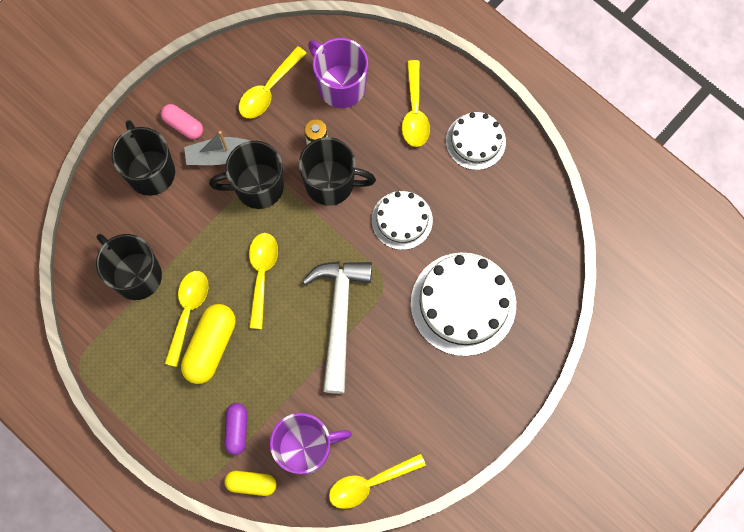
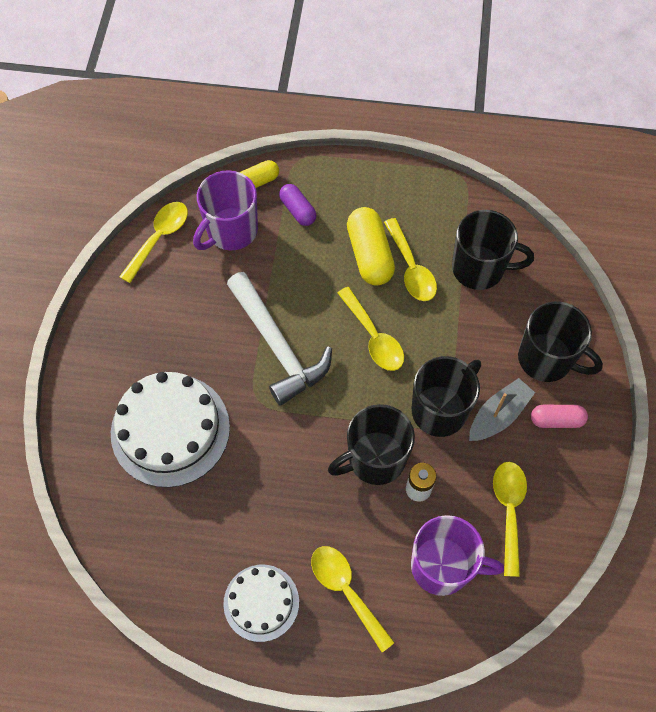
camera: 145 degrees right, 10 degrees down
white cake [372,191,433,250] -> none

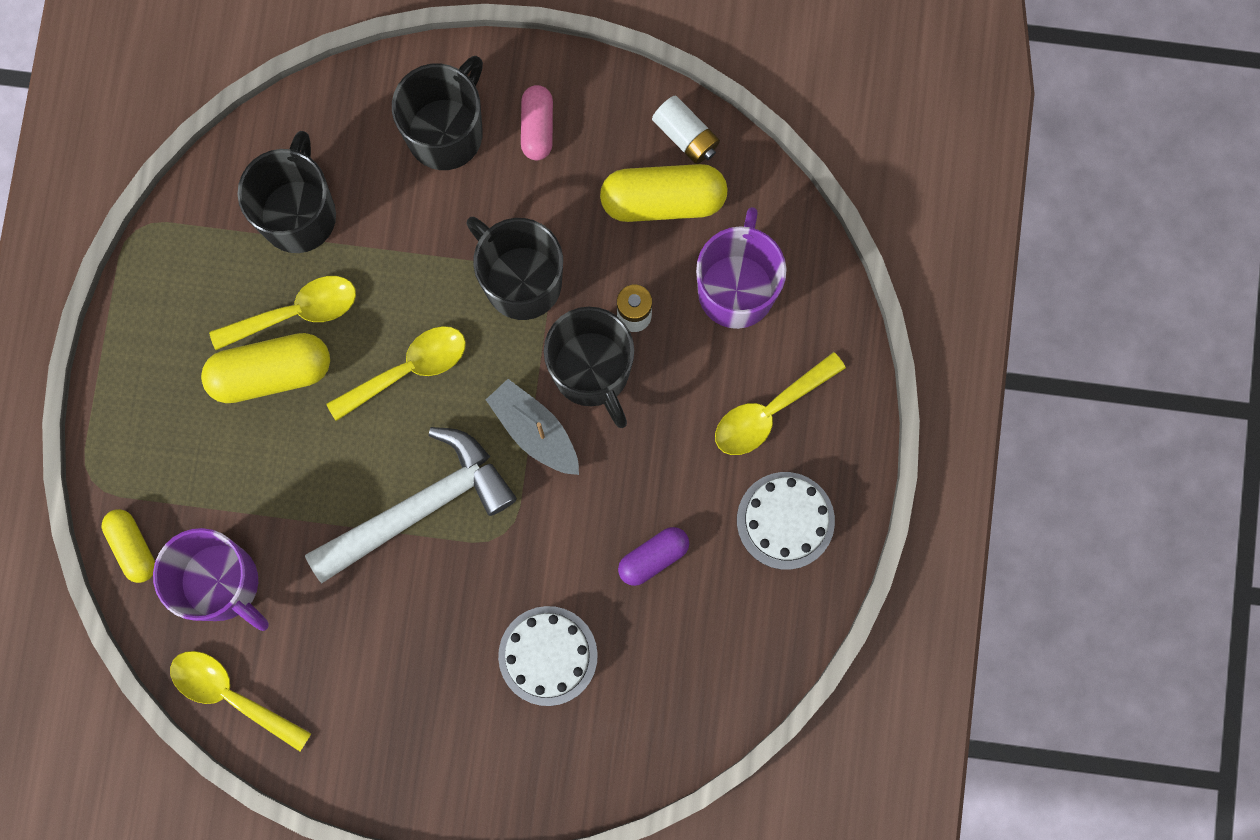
camera: 90 degrees left, 15 degrees up
white cake [111,372,230,488] -> white cake [498,606,598,706], size x0.59
purple capsule [279,184,317,226] -> purple capsule moved to [618,527,689,586]
grey boat [469,378,535,441] -> grey boat moved to [486,379,579,475]
yellow spoon [493,462,527,577] -> yellow capsule [600,164,728,222]
none -> white battery [652,96,720,164]

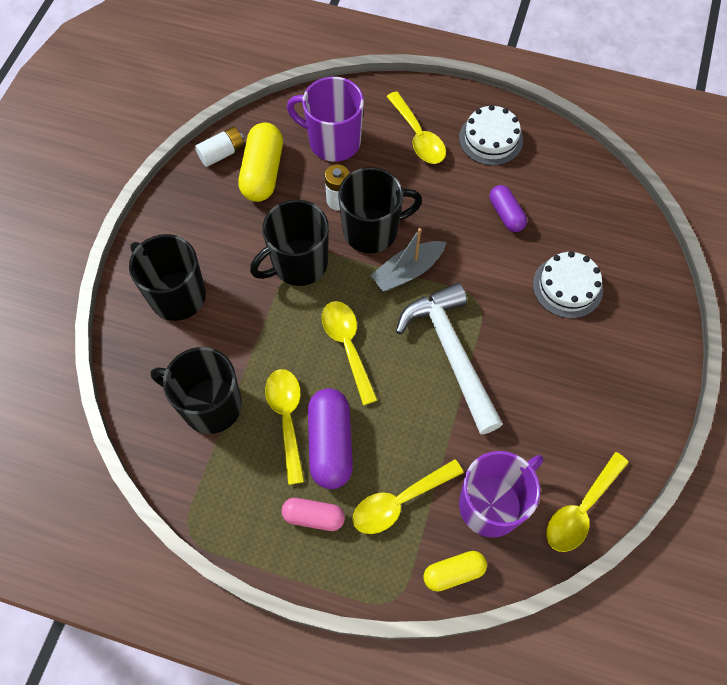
camera: 80 degrees left, 15 degrees down
yellow capsule [201,333,330,403] -> purple capsule [308,388,353,489]
pink capsule [521,85,553,160] -> pink capsule moved to [282,498,345,531]
none -> yellow spoon [352,459,464,534]

